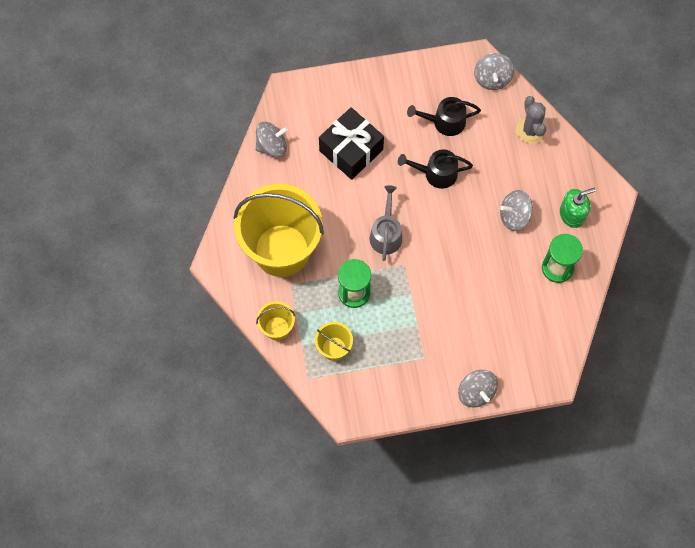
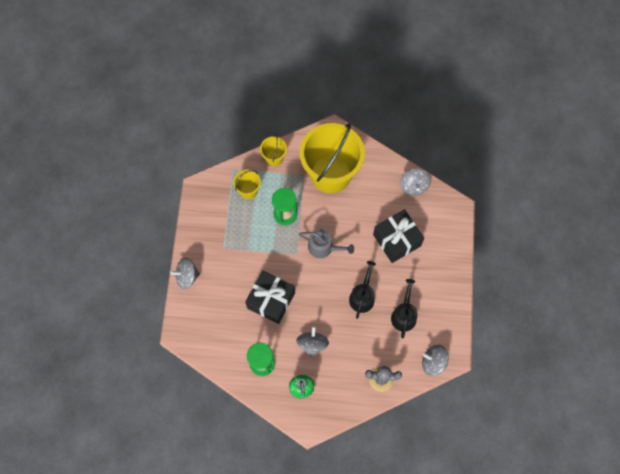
camera: 105 degrees right, 0 degrees up
none -> black gift [245,270,295,324]

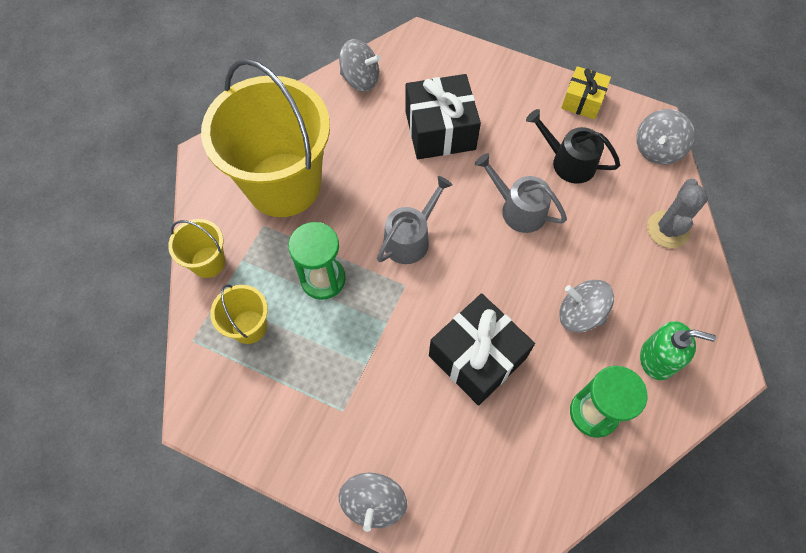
camera: 70 degrees left, 5 degrees down
black watering can [349,261,376,319] -> grey watering can [475,153,567,233]
none -> yellow gift [561,66,611,119]

